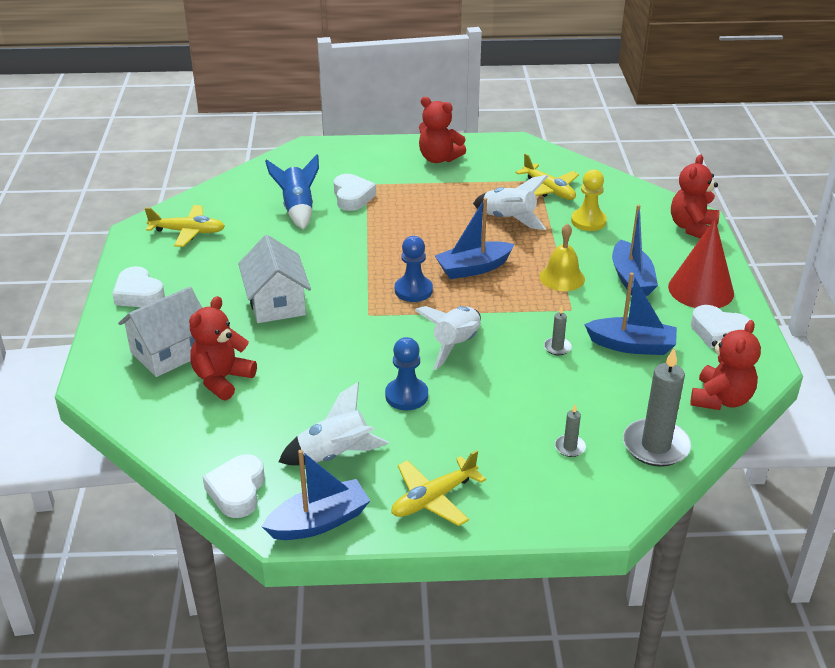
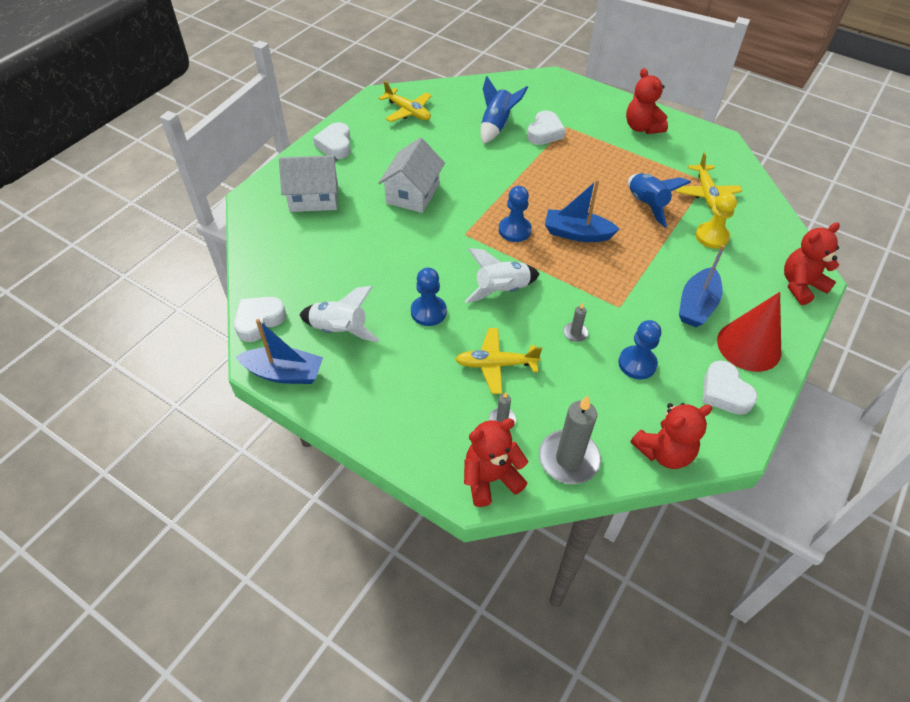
camera: 35 degrees right, 15 degrees up
red teddy bear [189,296,257,400] -> red teddy bear moved to [464,418,528,507]
yellow plane [392,450,486,526] -> yellow plane moved to [455,328,542,394]
white rocket [473,175,548,230] -> blue rocket [628,173,691,228]
yellow bell [539,223,585,291] -> none
blue boat [584,272,677,355] -> blue pawn [618,320,661,379]

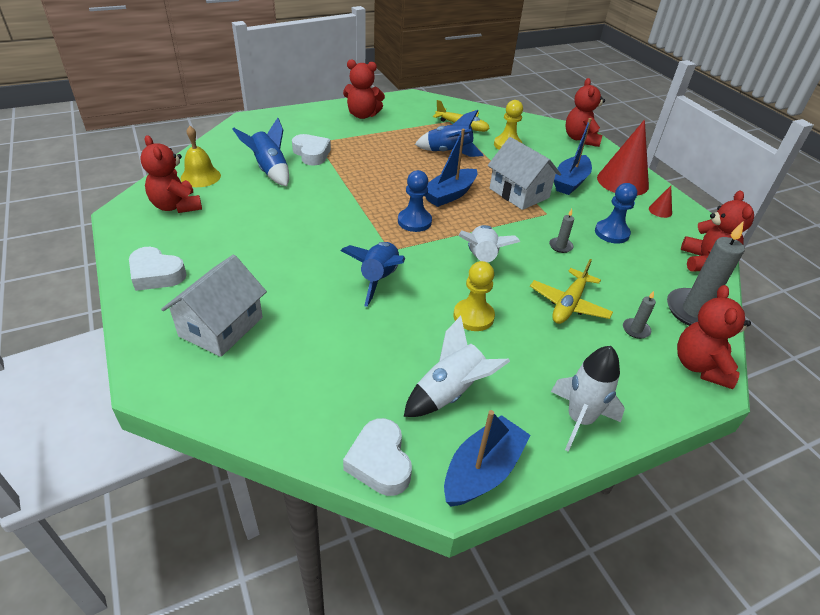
camera: 60 degrees left, 10 degrees down
yellow plane [378,81,432,122] -> red teddy bear [140,135,202,213]
white house [378,138,445,213] -> white house moved to [488,137,561,210]
blue pawn [411,268,447,326] -> yellow pawn [454,261,495,331]
blue boat [679,245,725,327] -> blue boat turned 60 degrees clockwise [554,118,592,195]
white heart [702,360,758,415] -> red cone [649,186,672,218]
none -> yellow bell [180,126,221,187]
none -> blue rocket [341,242,405,307]
none -> white rocket [551,346,625,452]

